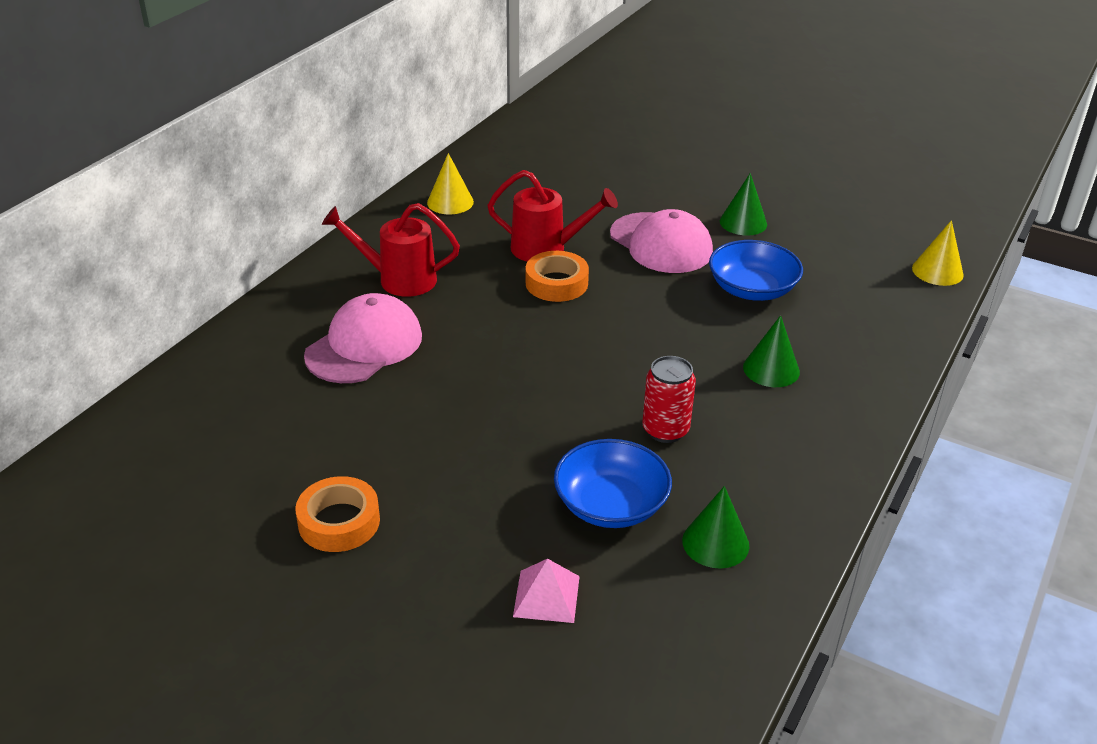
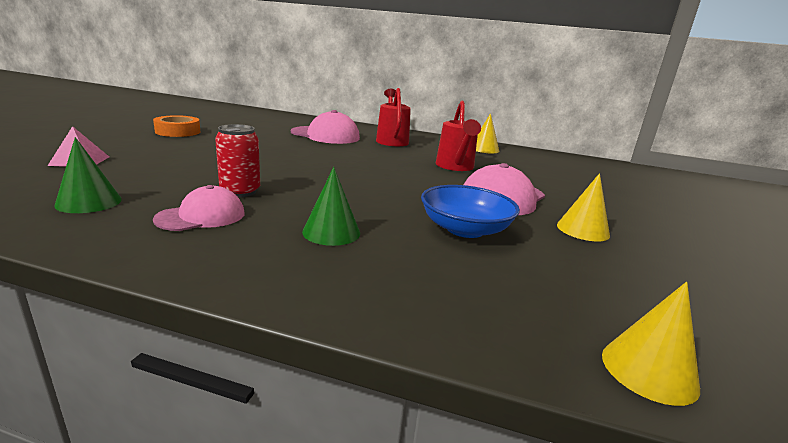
camera: 75 degrees right, 15 degrees down
orange tape [526,251,589,302] -> none
blue bowl [554,439,672,528] -> none
green cone [720,173,767,236] -> yellow cone [557,173,610,242]
none -> pink cap [153,185,245,231]

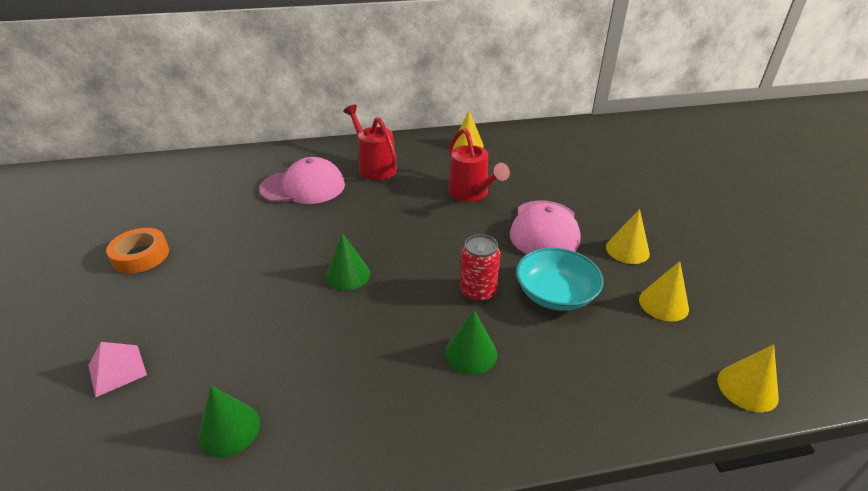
camera: 25 degrees left, 15 degrees up
pink cap [153,185,245,231] -> none
red can [215,124,260,197] -> red can moved to [460,234,500,302]
blue bowl [421,185,520,238] -> turquoise bowl [516,248,603,311]
none -> green cone [325,233,370,291]
none -> yellow cone [639,261,689,322]

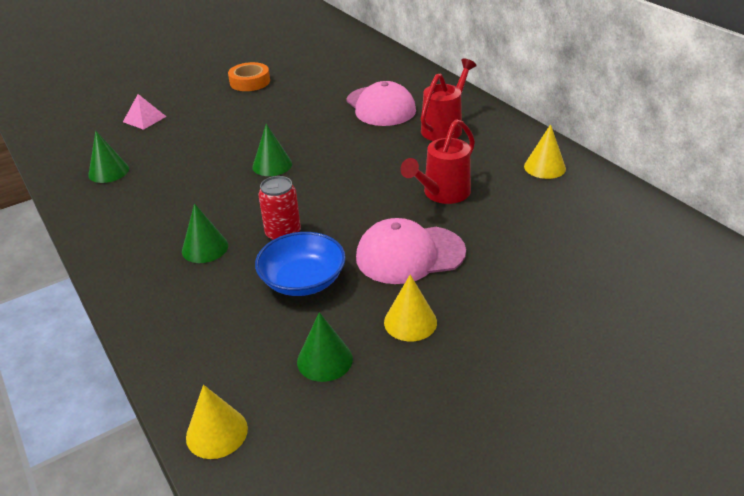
camera: 70 degrees right, 0 degrees up
turquoise bowl [516,248,603,311] -> blue bowl [255,232,346,296]
yellow cone [639,261,689,322] -> green cone [297,312,353,382]

